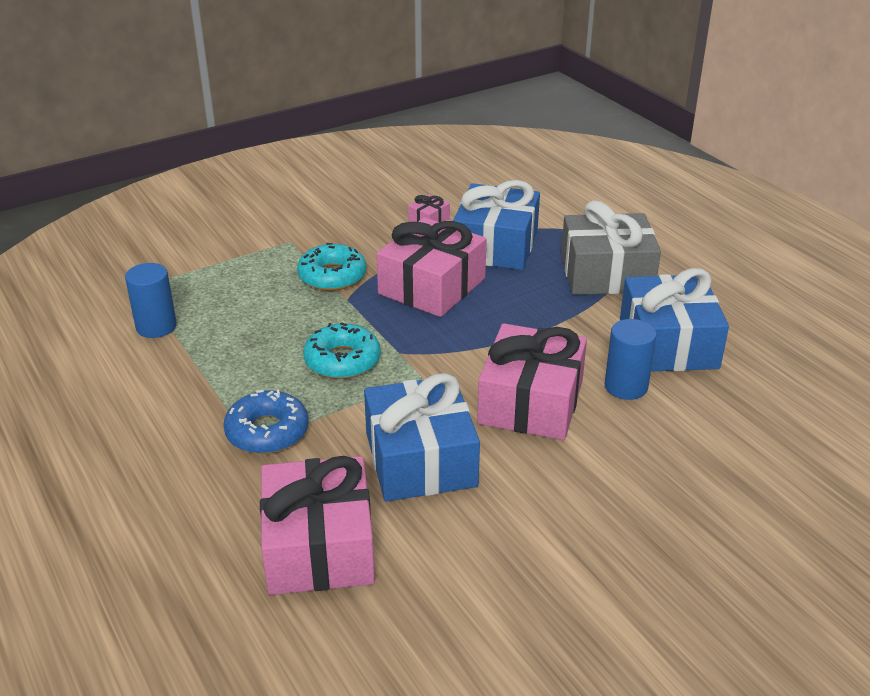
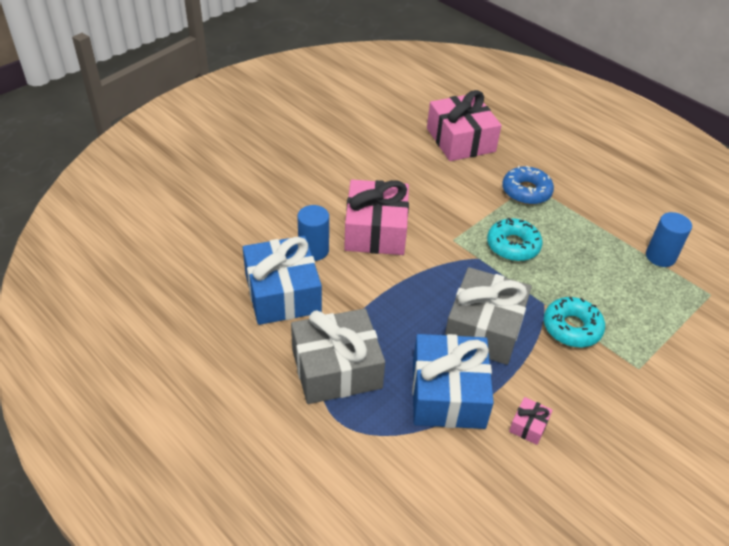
camera: 165 degrees right, 10 degrees up
blue gift [364,373,480,502] -> none
pink gift [376,217,487,317] -> grey gift [445,267,532,365]

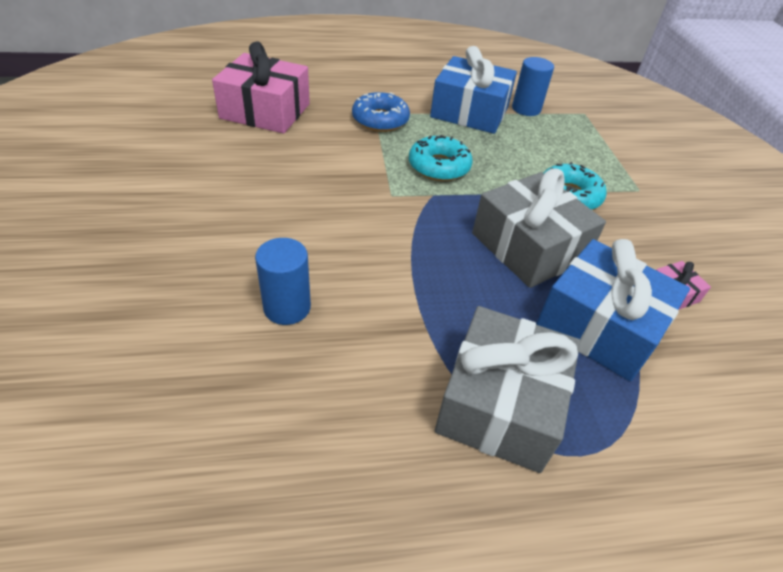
camera: 55 degrees left, 0 degrees up
blue gift [243,236,322,325] -> blue gift moved to [430,46,517,134]
pink gift [344,180,409,255] -> none

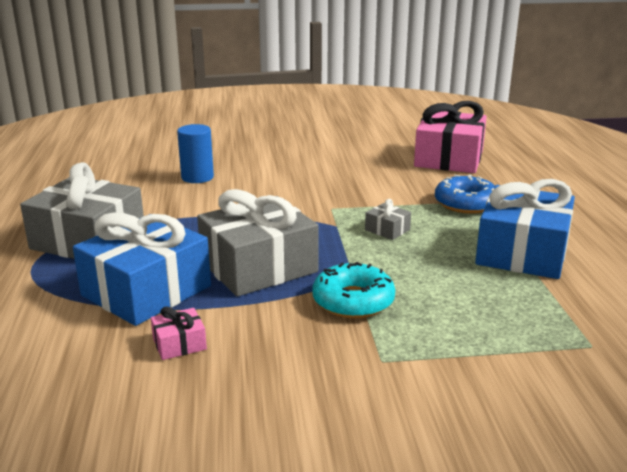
camera: 95 degrees right, 20 degrees down
turquoise donut [409,135,472,181] -> grey gift [365,199,411,240]
blue cylinder [512,57,554,116] -> none

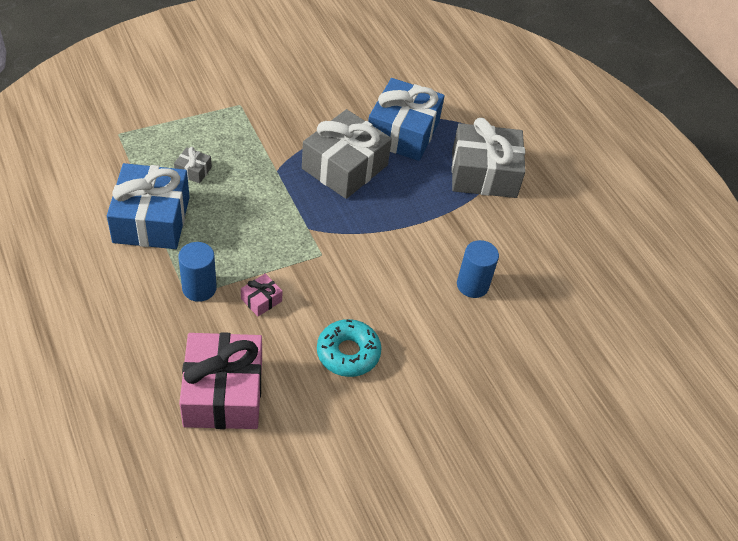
camera: 155 degrees right, 25 degrees up
pink gift [151,306,207,360] -> pink gift moved to [241,274,282,316]
turquoise donut [312,262,395,318] -> turquoise donut moved to [317,319,381,377]
grey gift [365,199,411,240] -> grey gift moved to [174,147,212,183]
blue donut [435,174,495,214] -> blue cylinder [178,242,217,302]

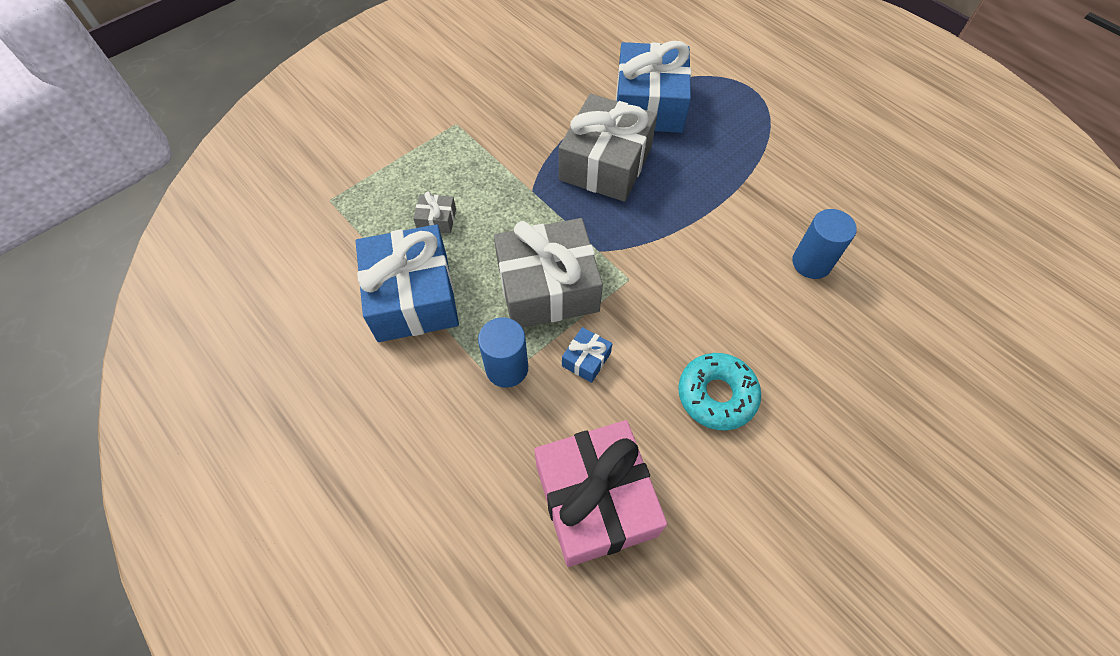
camera: 10 degrees left, 10 degrees up
pink gift [241,274,282,316] -> blue gift [562,327,612,383]
grey gift [452,118,526,198] -> grey gift moved to [494,218,603,328]

